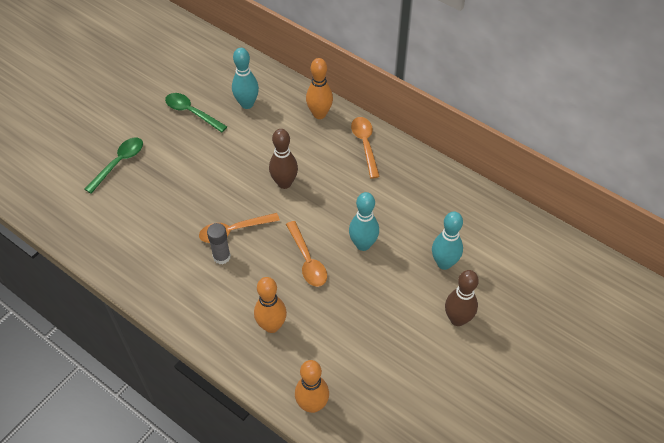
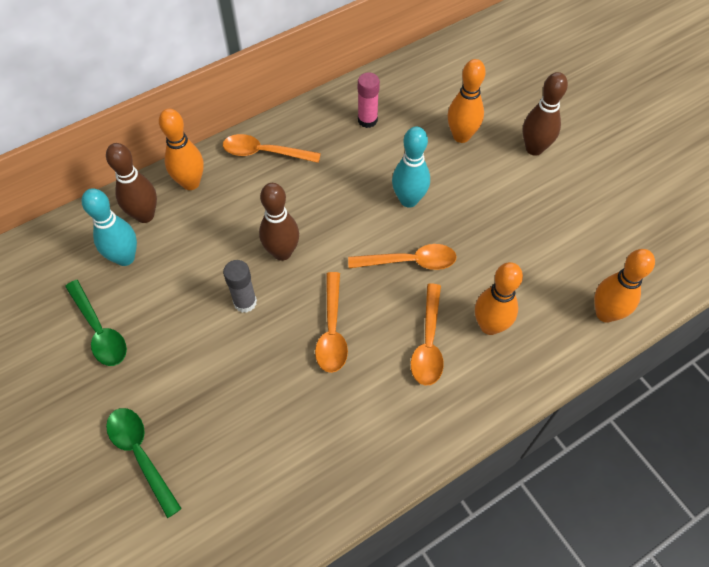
camera: 70 degrees left, 5 degrees up
green spoon [165,93,227,133] -> green spoon turned 90 degrees counterclockwise [65,280,127,366]
grey glue stick [207,223,231,264] -> grey glue stick moved to [223,260,257,313]
turquoise bowling pin [432,211,463,270] -> orange bowling pin [448,59,486,143]
none -> brown bowling pin [106,143,157,223]
none -> pink glue stick [358,72,380,128]
none -> orange spoon [411,284,444,386]

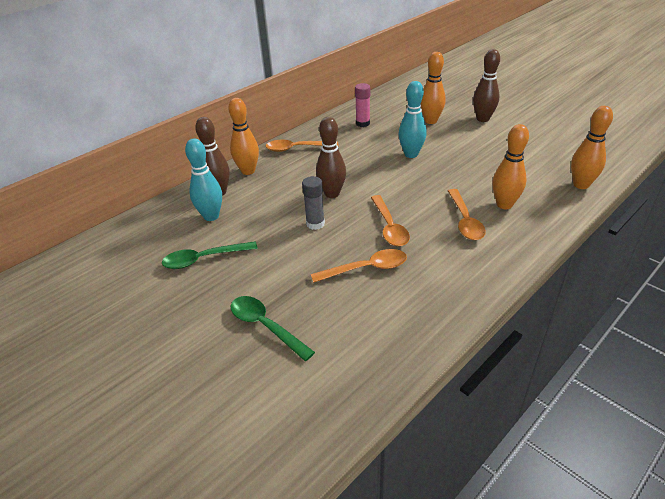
camera: 10 degrees left, 20 degrees down
green spoon [65,280,127,366] -> green spoon turned 120 degrees clockwise [162,241,258,269]
orange spoon [348,244,457,270] -> orange spoon moved to [311,249,407,283]

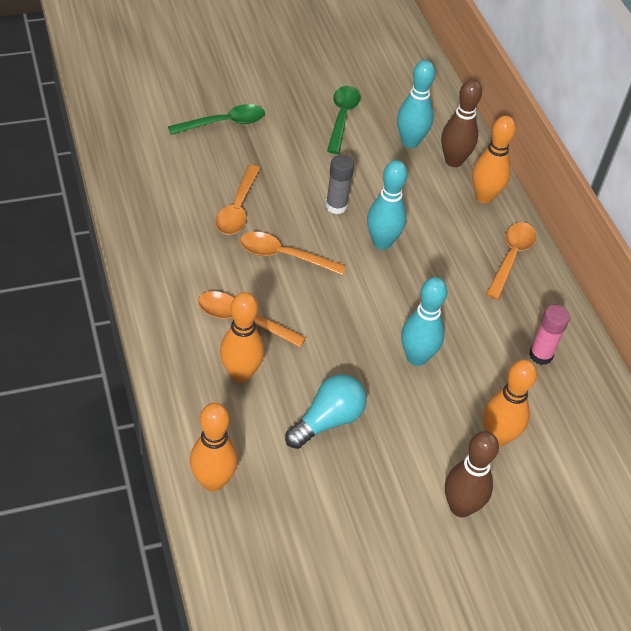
camera: 110 degrees right, 10 degrees up
brown bowling pin [316,117,346,198] -> turquoise bowling pin [367,160,407,250]
none -> turquoise light bulb [285,374,367,449]

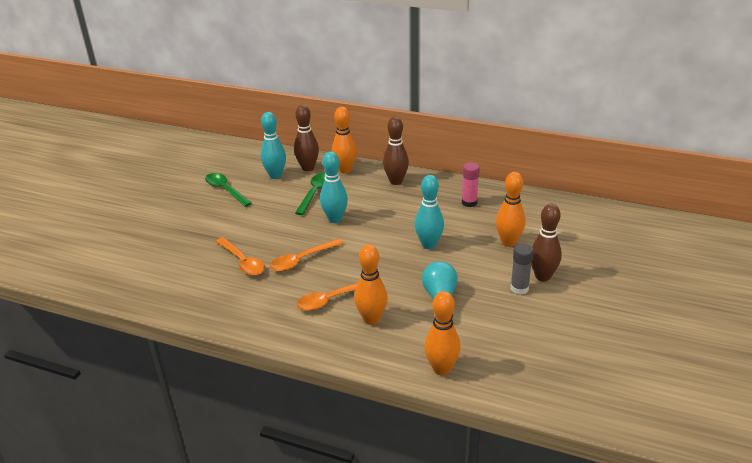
camera: 45 degrees left, 15 degrees down
green spoon [168,104,265,135] -> green spoon moved to [295,173,326,215]
grey glue stick [326,155,354,214] -> grey glue stick moved to [511,243,534,295]
orange spoon [486,222,536,300] -> brown bowling pin [383,117,409,185]

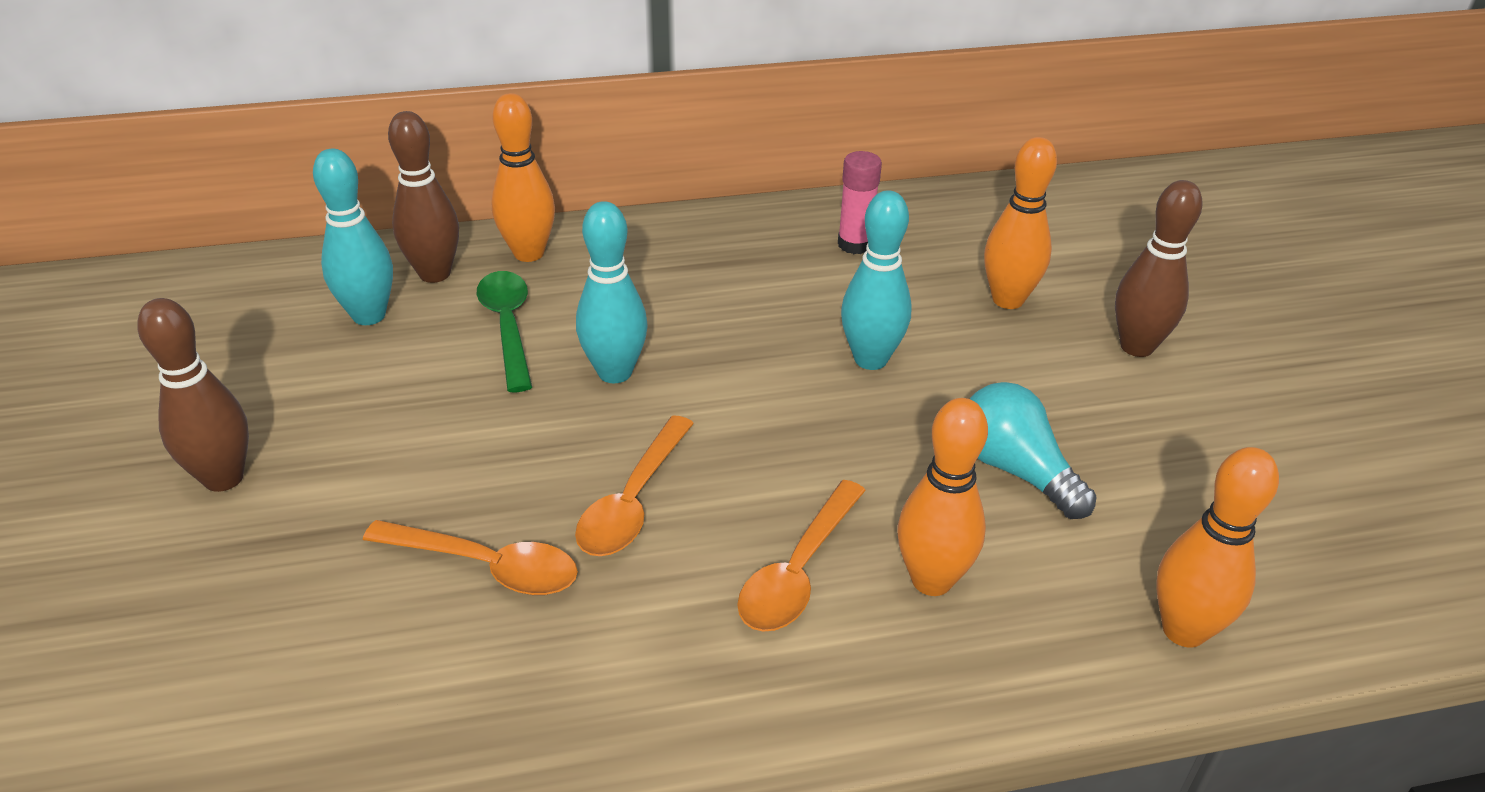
camera: 35 degrees left, 5 degrees up
green spoon [205,173,252,207] -> none
brown bowling pin [383,117,409,185] -> brown bowling pin moved to [137,298,249,492]
grey glue stick [511,243,534,295] -> none

